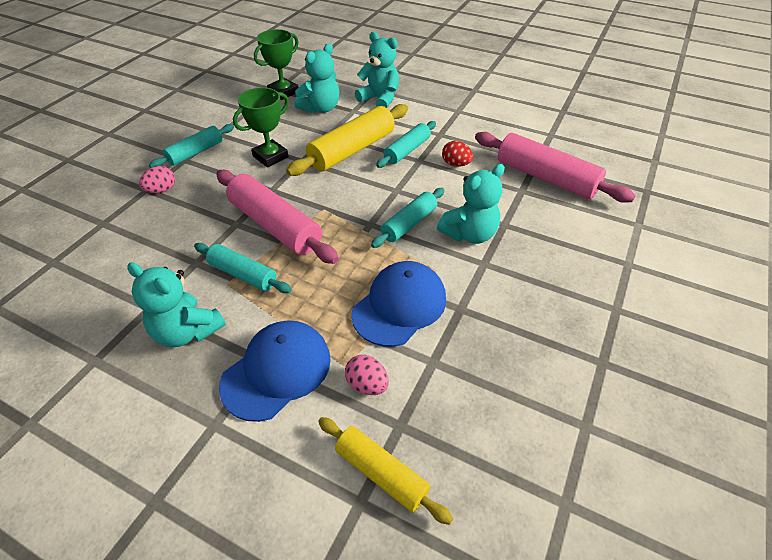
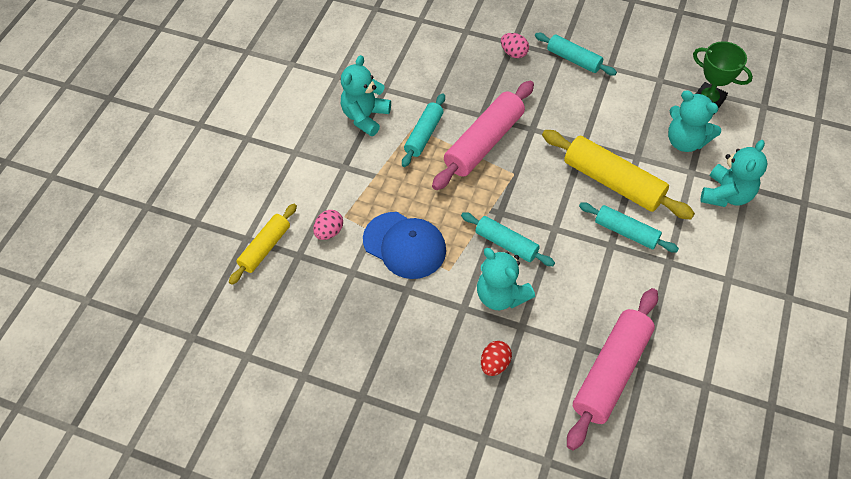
camera: 85 degrees right, 10 degrees up
blue cap [219,320,331,422] -> none
green trophy [233,87,289,167] -> none
red egg [442,141,473,167] -> red egg moved to [481,341,512,376]

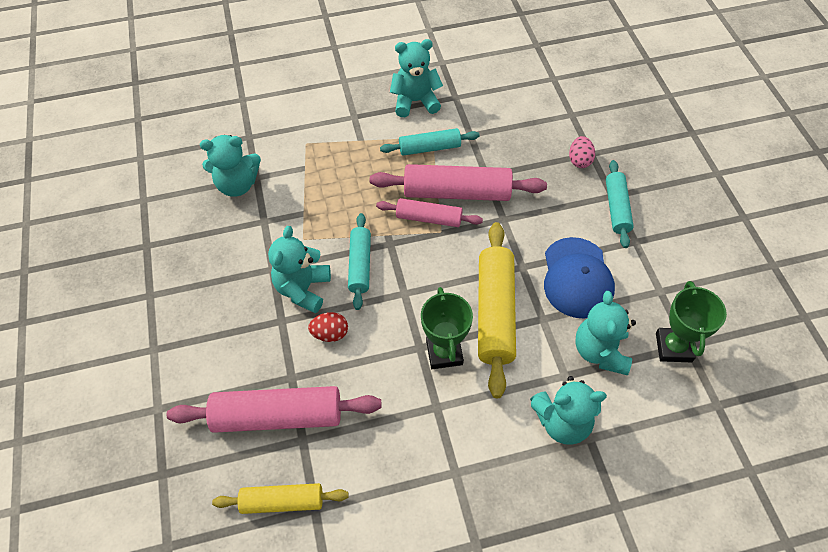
camera: 55 degrees right, 0 degrees up
yellow rolling pin [229,204,297,285] -> yellow rolling pin moved to [212,483,348,514]
pink egg [313,210,343,240] -> none
blue cap [363,212,446,279] -> blue cap moved to [544,237,615,319]
red egg [481,341,512,376] -> red egg moved to [308,312,348,342]
turquoise rolling pin [579,203,679,253] -> green trophy [421,287,473,369]
none -> turquoise teddy bear [200,135,261,196]
none -> pink rolling pin [376,198,483,227]

